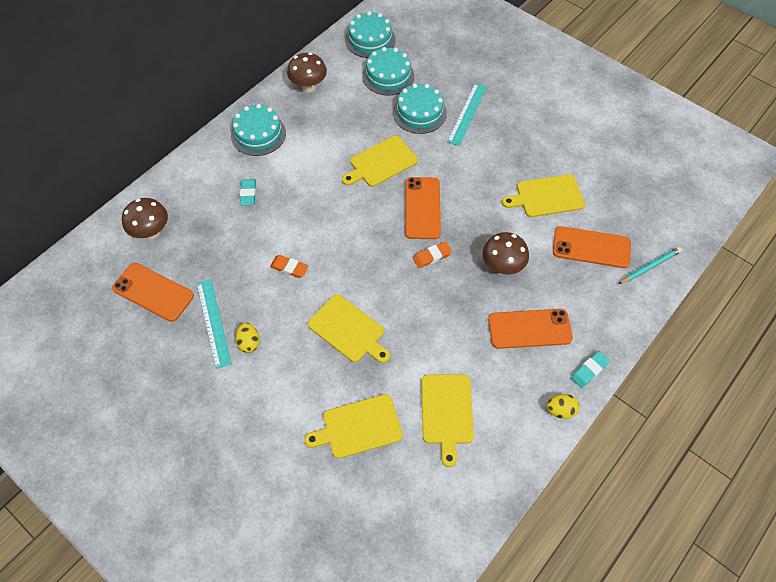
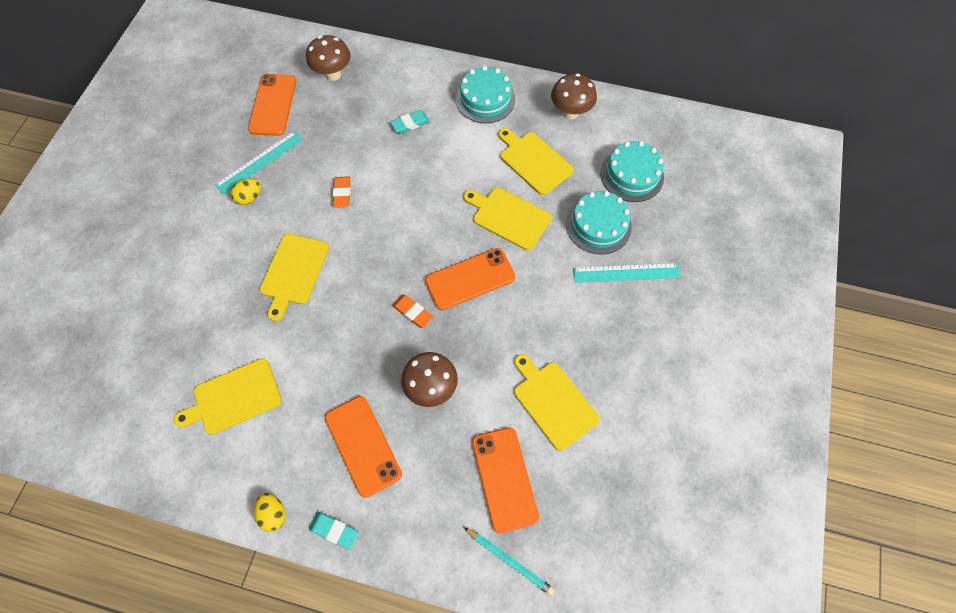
camera: 65 degrees right, 5 degrees up
yellow cutting board [304,394,403,459] -> yellow cutting board moved to [498,128,574,195]
turquoise cake [345,11,396,58] -> none

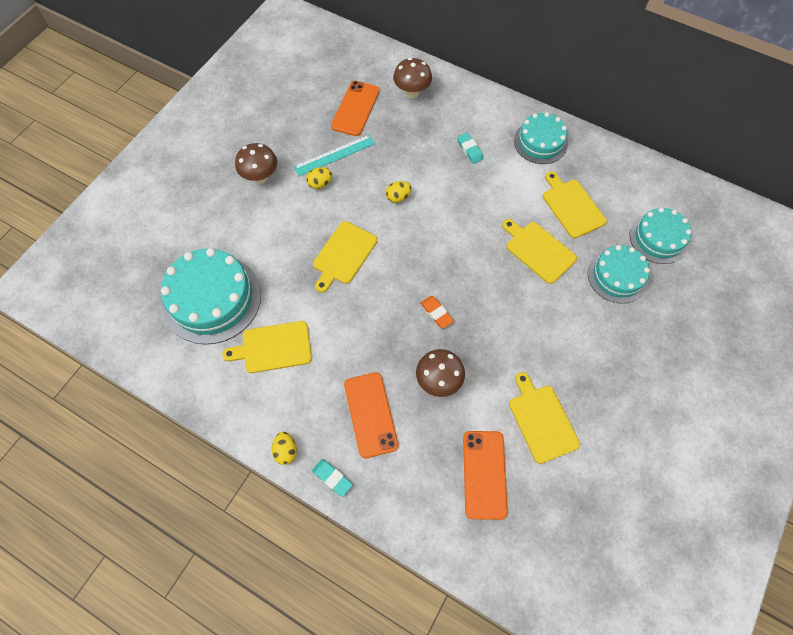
camera: 15 degrees right, 0 degrees up
orange eraser [333,177,351,207] -> yellow egg [386,181,412,203]
turquoise eraser [390,110,430,134] -> turquoise eraser turned 75 degrees clockwise [457,132,484,164]
orange phone [425,248,516,310] -> none
turquoise pencil [464,527,555,596] -> none
brown mushroom [551,74,597,120] -> brown mushroom moved to [235,143,277,183]
turquoise ruler [573,263,681,283] -> none
none -> turquoise cake [161,248,261,344]

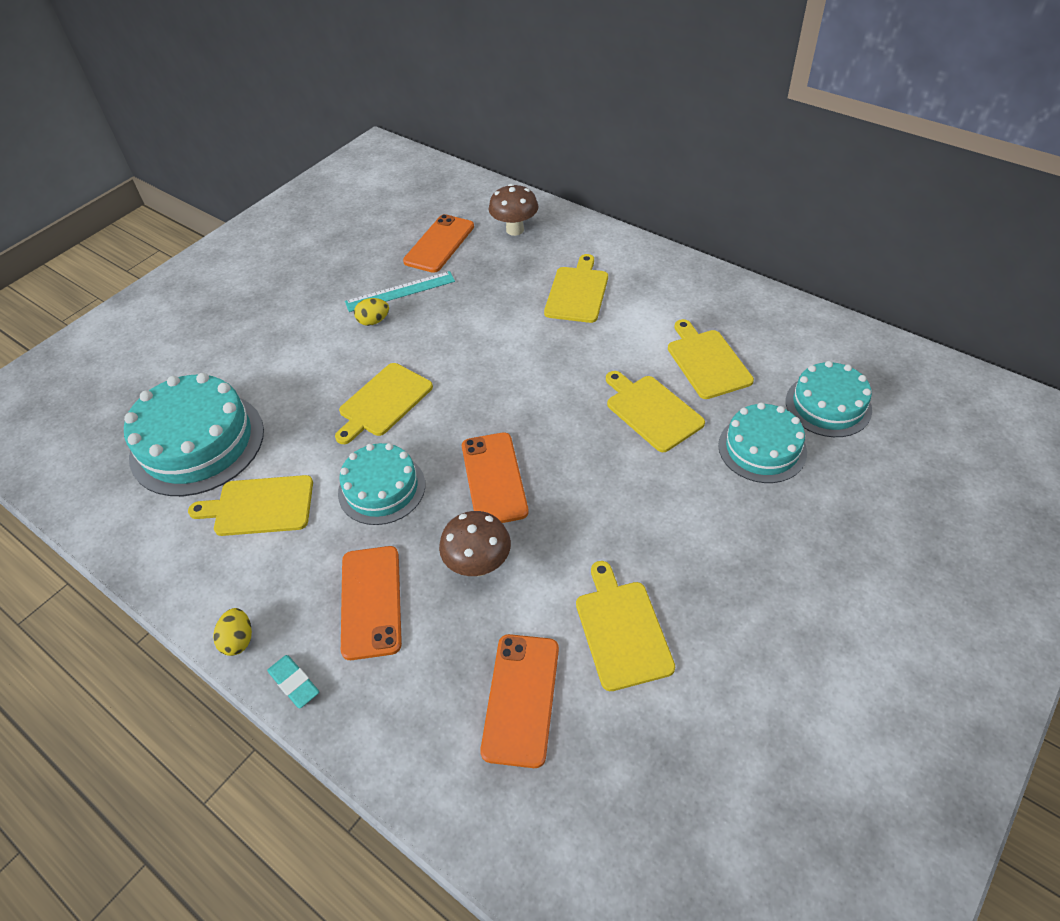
camera: 10 degrees right, 15 degrees down
brown mushroom [235,143,277,183] -> none
yellow egg [386,181,412,203] -> none
orange eraser [420,296,454,328] -> orange phone [462,432,529,523]
turquoise eraser [457,132,484,164] -> yellow cutting board [544,254,608,323]
turquoise cake [514,112,568,164] -> turquoise cake moved to [338,443,425,525]

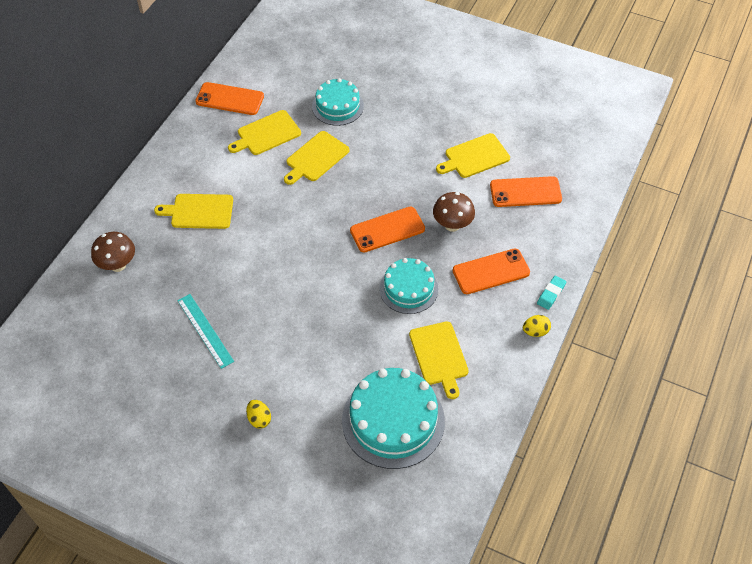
camera: 105 degrees left, 5 degrees up
yellow cutting board [335,363,433,444] -> none
yellow egg [354,298,389,326] -> yellow egg moved to [246,400,271,429]
orange phone [403,214,474,273] -> orange phone moved to [195,82,264,115]
turquoise cake [786,361,872,437] -> none

